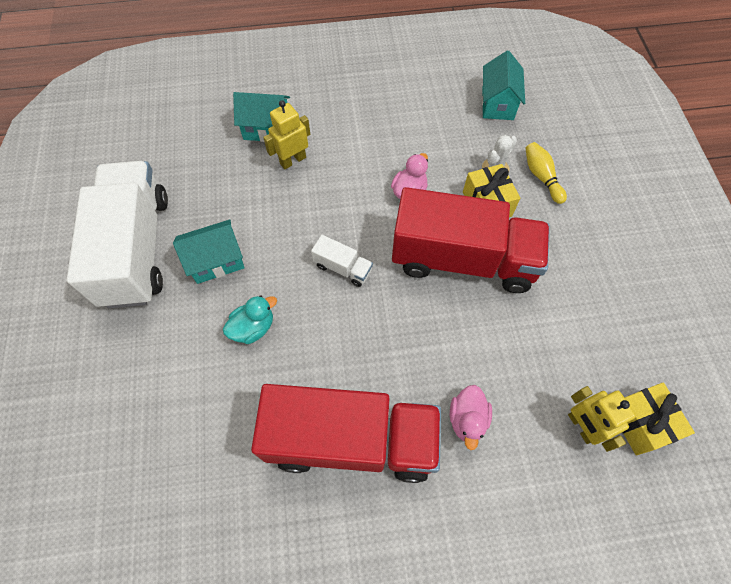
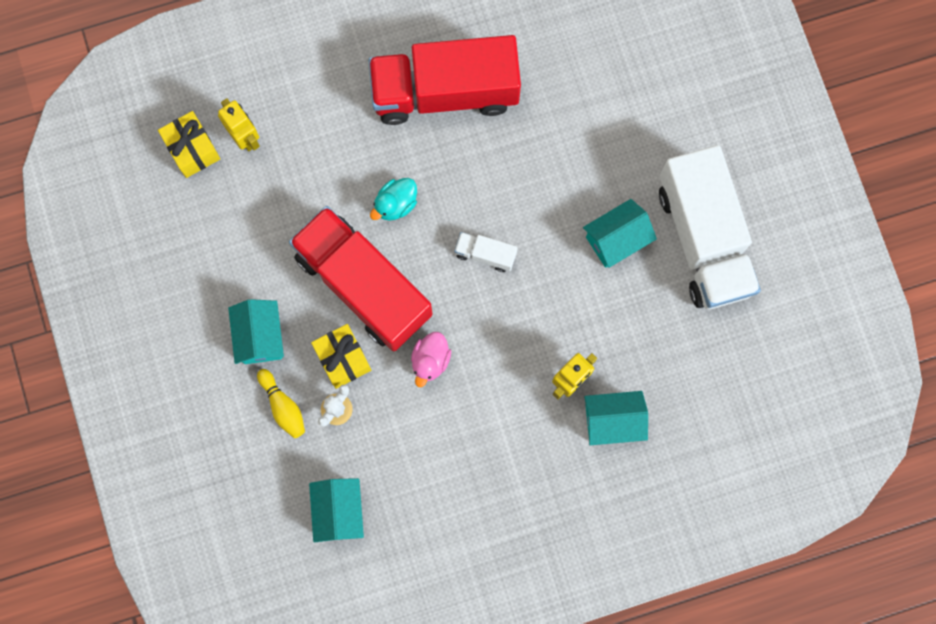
camera: 170 degrees right, 15 degrees up
turquoise duck [223,296,277,344] -> turquoise duck moved to [370,178,417,221]
red truck [392,187,550,293] -> red truck turned 45 degrees clockwise [289,206,433,351]
pink duck [450,385,492,450] -> none
none -> turquoise house [228,299,284,364]

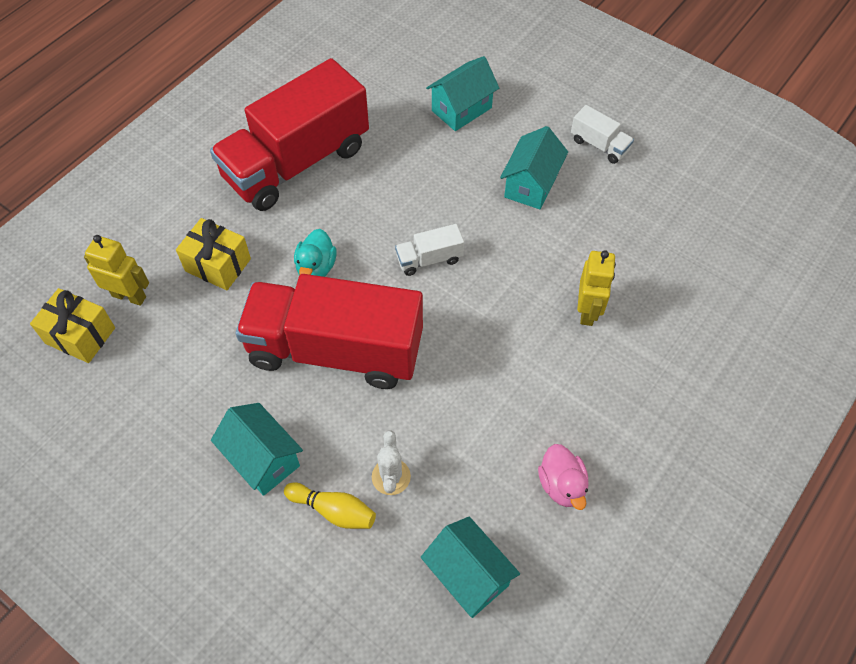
camera: 35 degrees left, 20 degrees down
yellow gift [311,324,371,389] -> yellow gift moved to [176,218,251,290]
pink duck [411,332,451,387] -> pink duck moved to [538,444,588,510]
turquoise house [584,391,648,445] -> turquoise house moved to [426,56,499,131]
white truck [659,145,761,309] -> white truck [571,105,634,164], size x0.40

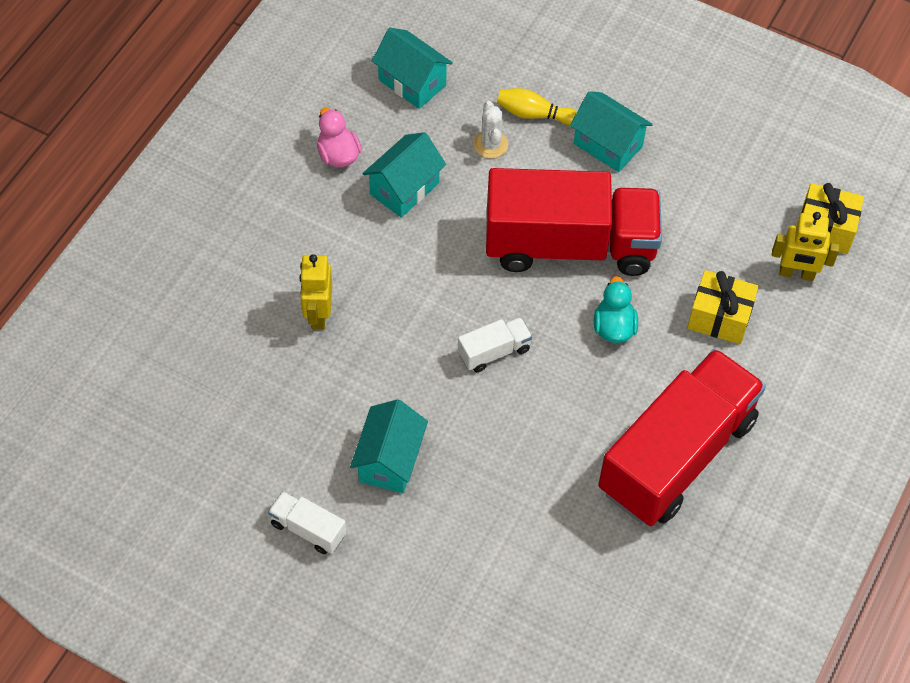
camera: 170 degrees right, 0 degrees up
turquoise house [426,56,499,131] -> turquoise house moved to [362,132,446,218]

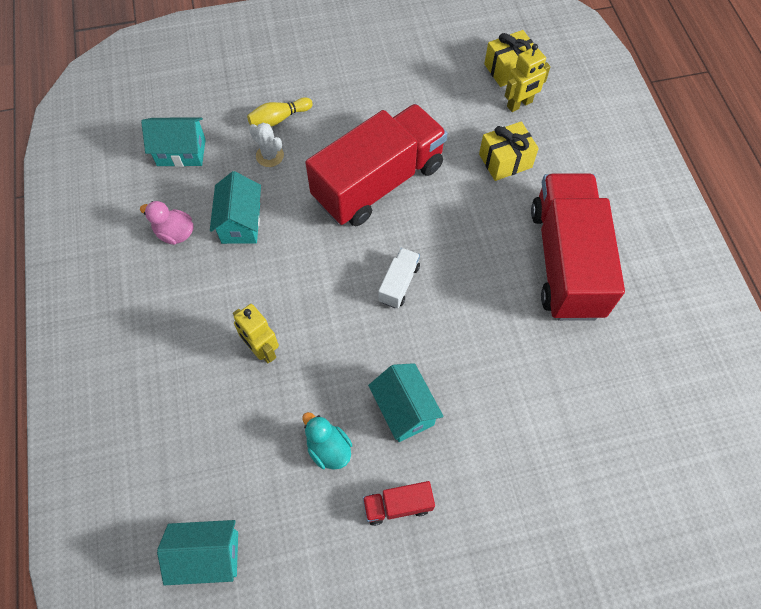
camera: 40 degrees left, 5 degrees up
white truck [268,491,346,554] -> red truck [363,481,435,526]
turquoise house [570,91,653,172] -> turquoise house moved to [157,520,238,585]
turquoise duck [594,276,638,343] -> turquoise duck moved to [302,412,352,470]

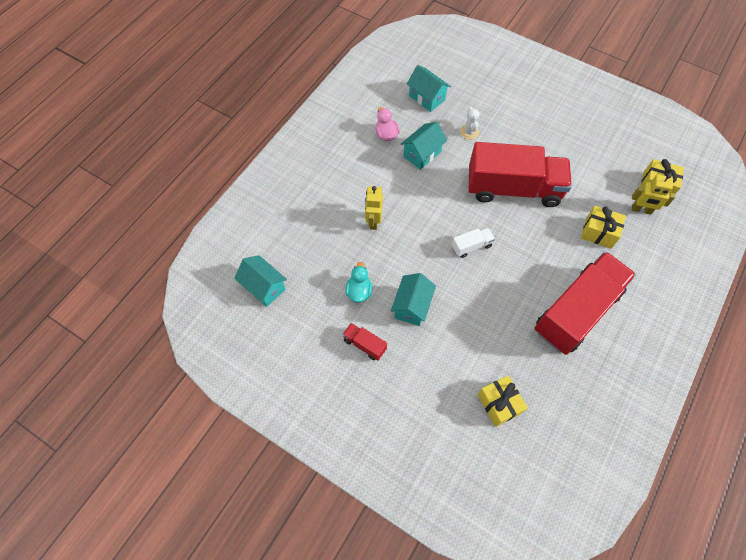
camera: 45 degrees right, 0 degrees up
yellow bowling pin [247,97,313,127] -> none
none -> yellow gift [478,375,528,427]

